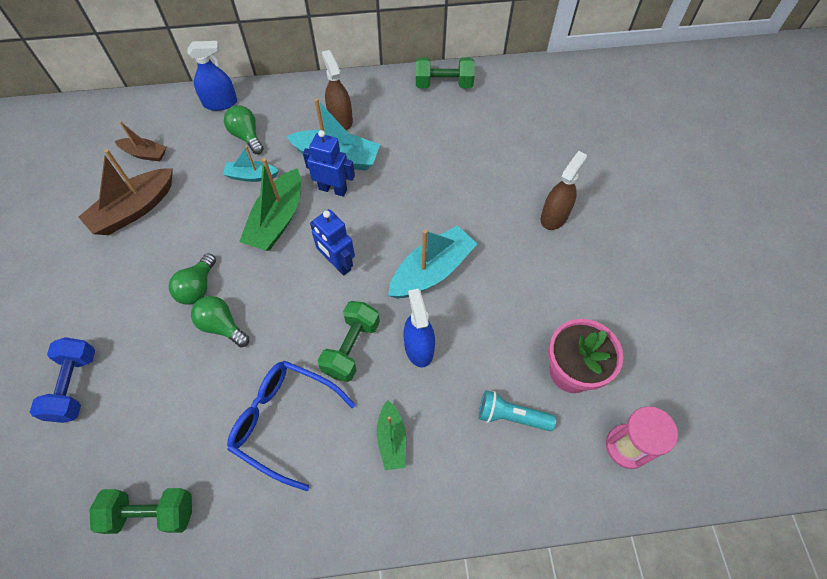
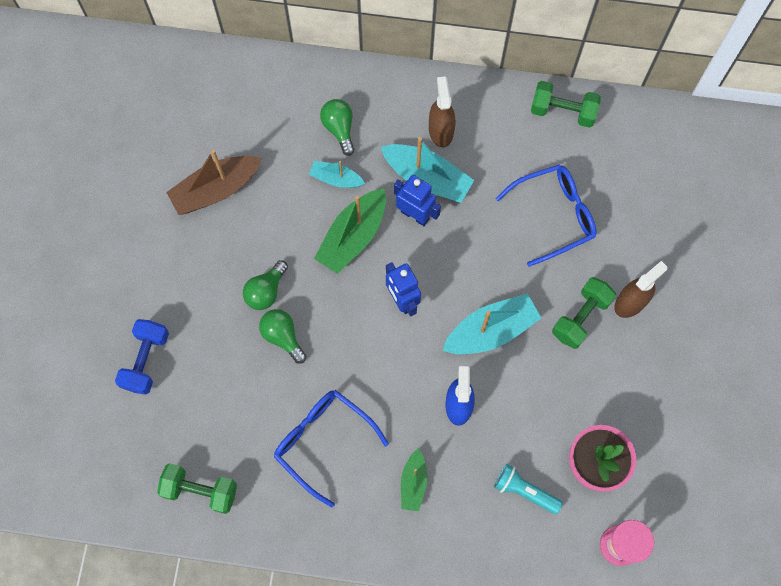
camera: 15 degrees right, 10 degrees up
brown boat [115,121,166,161] -> none
blue spray bottle [188,41,237,111] -> none
green dumbbell [318,301,380,382] -> green dumbbell moved to [552,277,616,349]
none -> blue glasses [496,165,597,267]

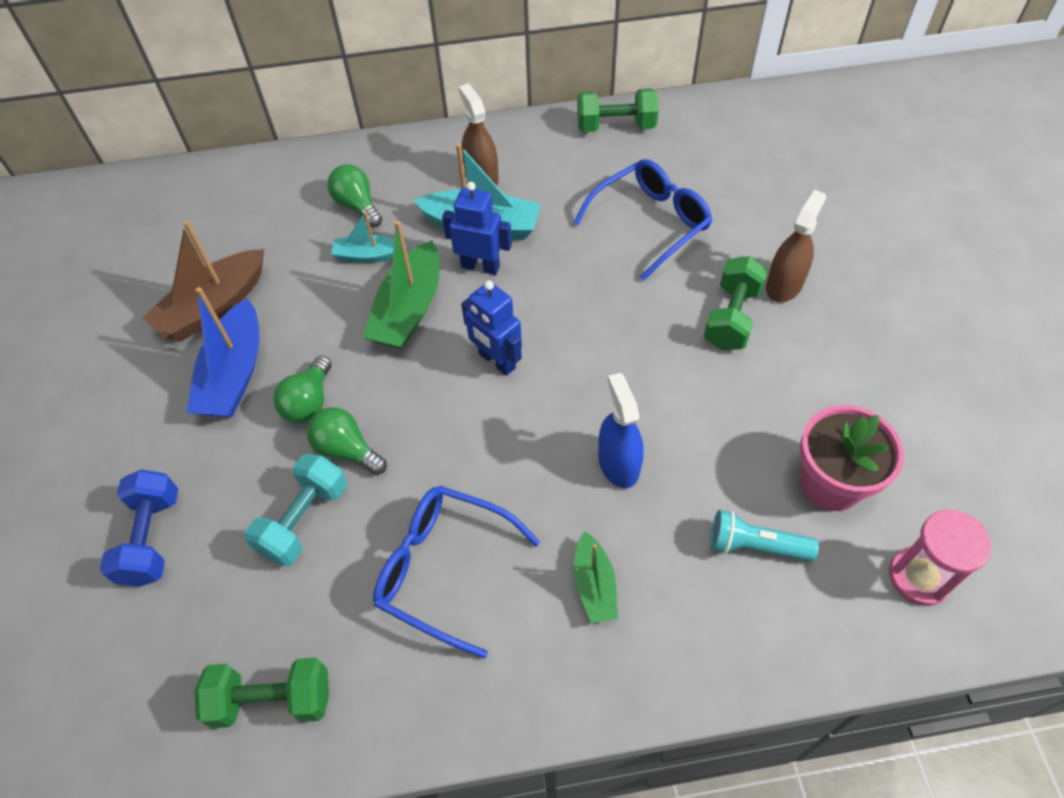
camera: 15 degrees left, 15 degrees down
turquoise boat [442,293,541,354] -> none
none -> blue boat [187,287,259,417]
none -> turquoise dumbbell [244,454,347,566]

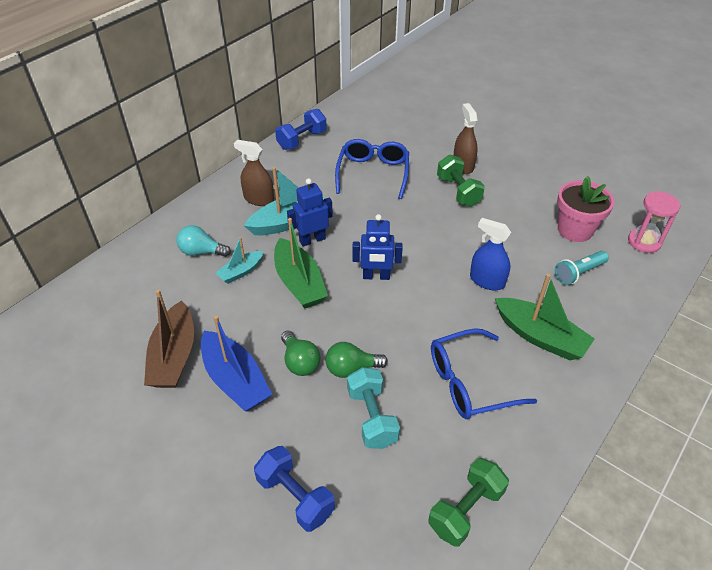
camera: 45 degrees left, 10 degrees down
green light bulb [328,164,382,227] -> turquoise light bulb [176,225,231,257]
green boat [574,531,618,623] -> green boat [495,274,595,360], size x1.75
green dumbbell [577,88,659,132] -> blue dumbbell [275,109,327,150]

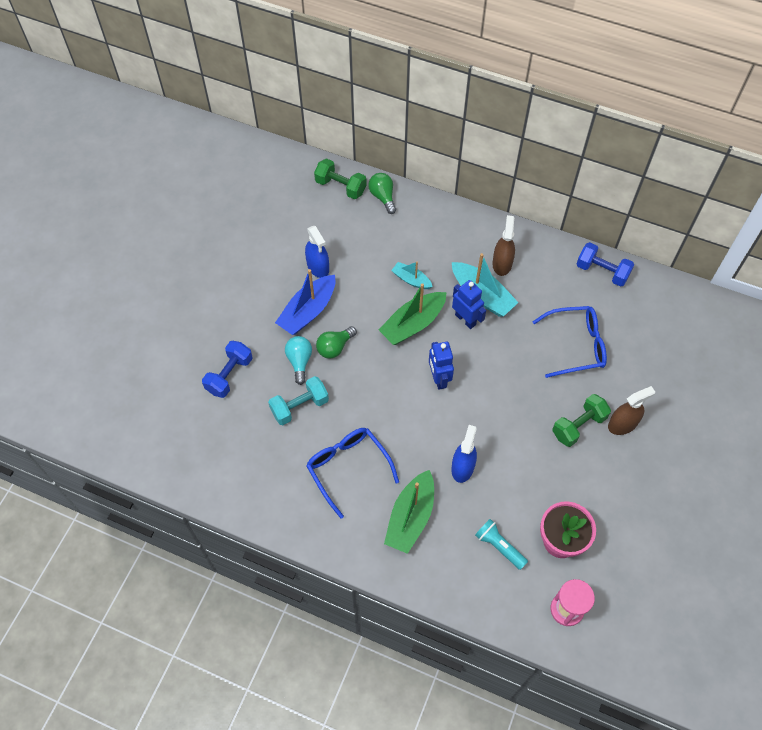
camera: 75 degrees right, 15 degrees up
brown boat [144,290,194,388] -> blue spray bottle [305,226,329,278]
turquoise light bulb [176,225,231,257] -> turquoise light bulb moved to [285,336,312,385]
green light bulb [325,342,388,378] -> green light bulb moved to [368,173,396,214]
green dumbbell [428,458,509,547] -> green dumbbell moved to [314,158,367,199]

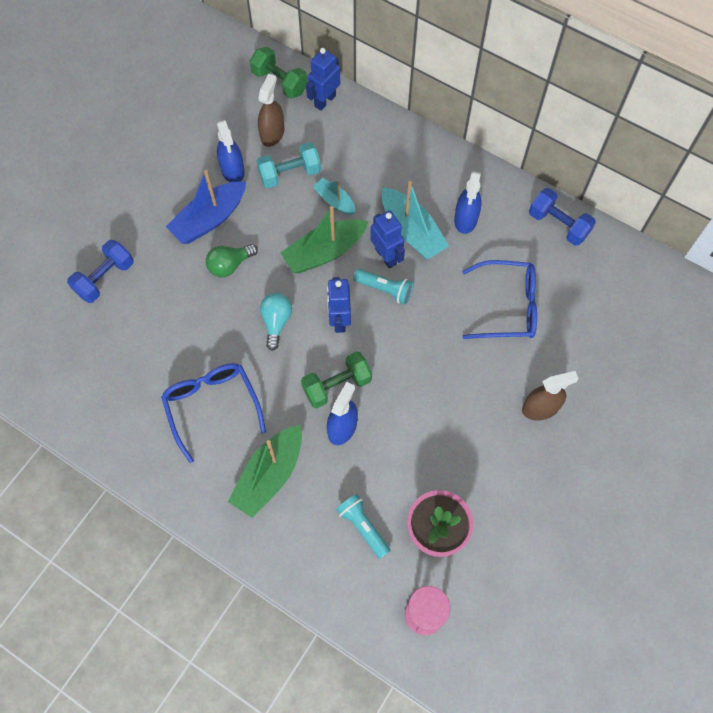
camera: 10 degrees right, 5 degrees up
turquoise dumbbell [268,376,329,425] -> turquoise dumbbell moved to [256,142,321,188]
turquoise light bulb [285,336,312,385] -> turquoise light bulb moved to [260,293,292,351]
green light bulb [368,173,396,214] -> blue robot [306,48,340,111]
brown spray bottle [492,215,515,276] -> brown spray bottle moved to [258,74,284,147]
green dumbbell [552,394,611,447] -> green dumbbell moved to [301,351,372,408]
none -> turquoise flashlight [353,269,414,305]
none -> blue spray bottle [454,171,482,234]

